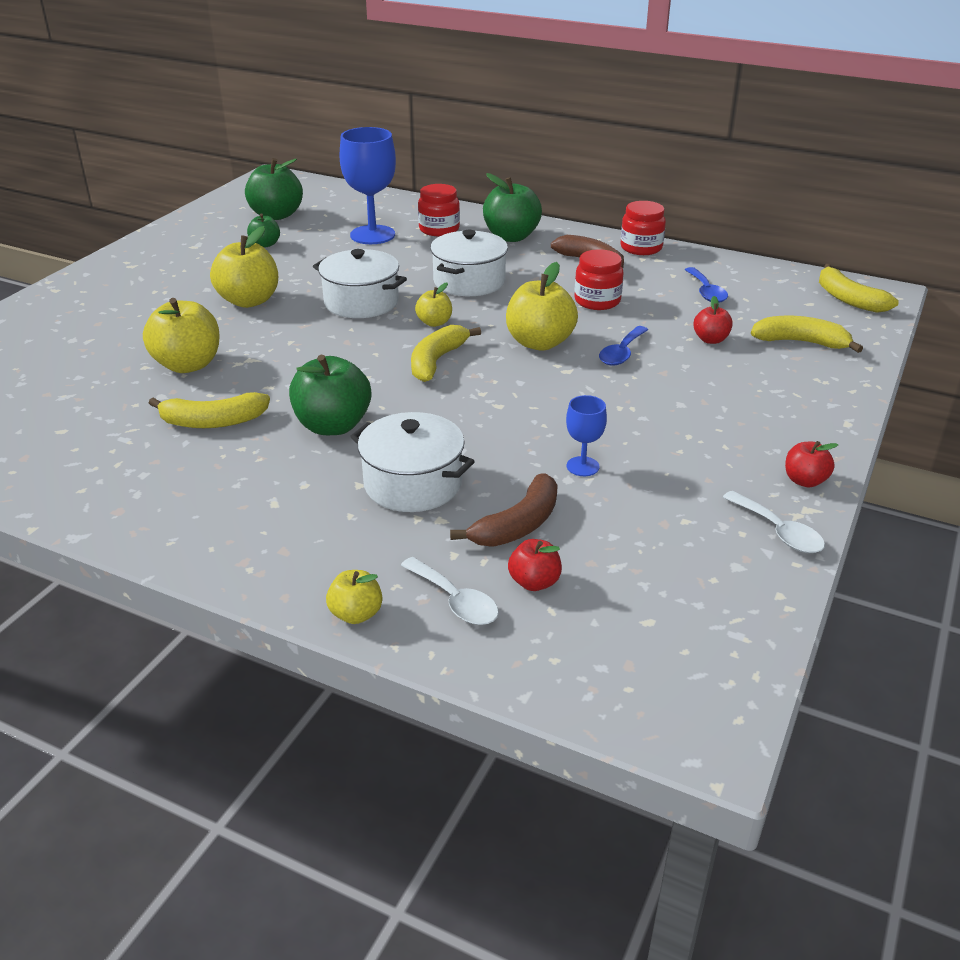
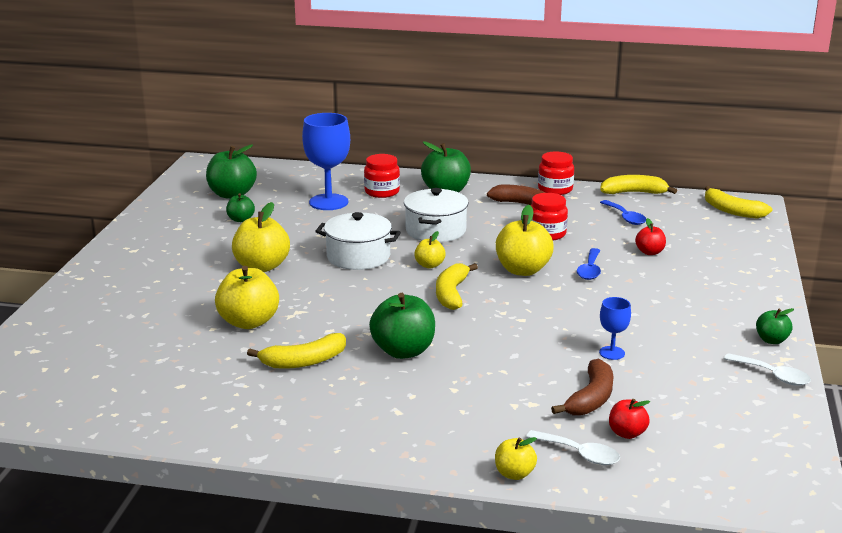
camera: 15 degrees left, 10 degrees down
white pot [350,412,475,512] -> none
yellow banana [751,316,863,353] -> yellow banana moved to [600,175,677,194]
red apple [785,441,838,488] -> green apple [756,308,794,344]

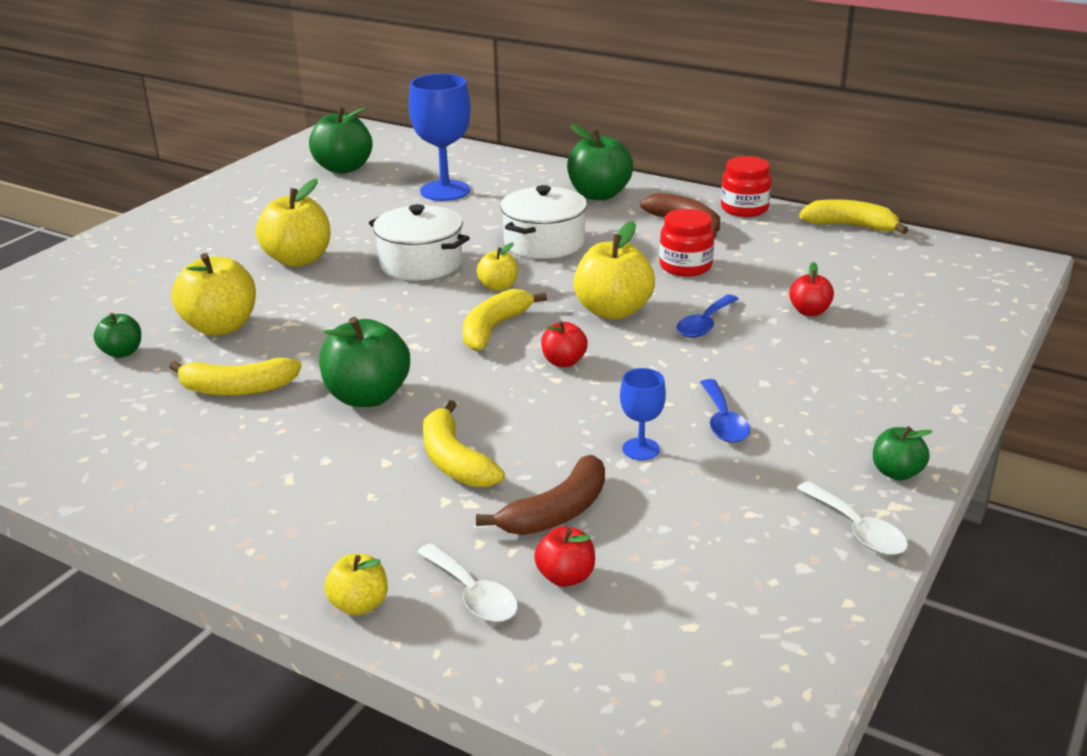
camera: 20 degrees right, 5 degrees up
green apple [226,193,255,222] -> green apple moved to [94,313,141,358]
red jar [364,154,400,198] -> none
blue spoon [600,200,646,225] -> blue spoon moved to [700,379,750,443]
yellow banana [705,186,773,219] -> yellow banana moved to [423,400,505,487]
none -> red apple [541,321,588,367]

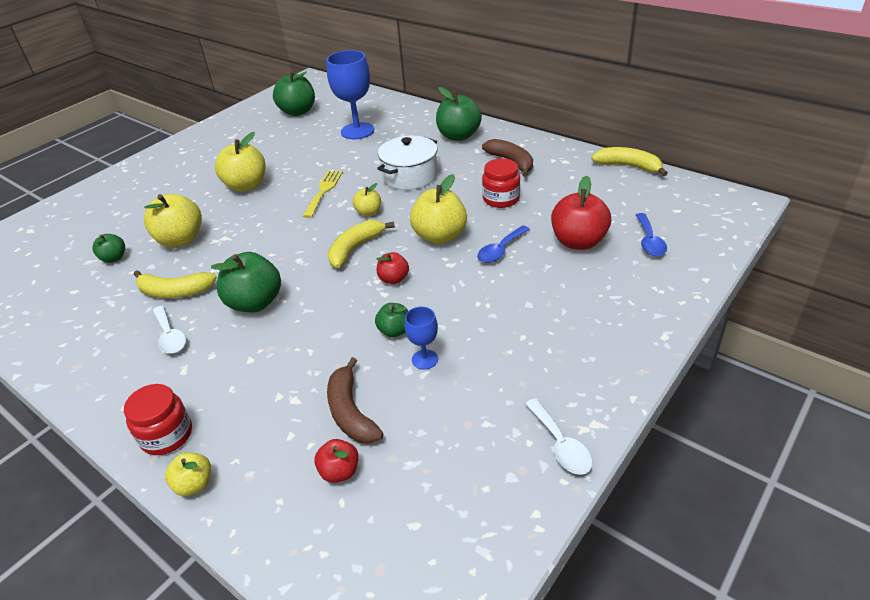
camera: 10 degrees right, 10 degrees up
white pot [369,204,470,281] -> yellow fork [303,170,343,218]
white spoon [417,543,518,622] -> white spoon moved to [153,306,186,353]
yellow banana [423,400,505,487] -> none
brown banana [476,455,605,535] -> brown banana turned 105 degrees clockwise [327,357,383,444]
blue spoon [700,379,750,443] -> blue spoon moved to [636,213,667,256]
red jar [721,156,772,217] -> red jar moved to [124,384,192,455]
red apple [789,262,834,316] -> red apple [551,176,611,250], size x1.85
green apple [873,426,933,481] -> green apple moved to [375,303,408,337]

